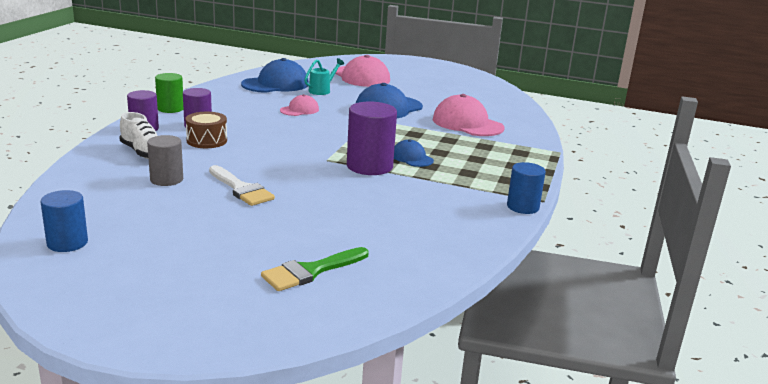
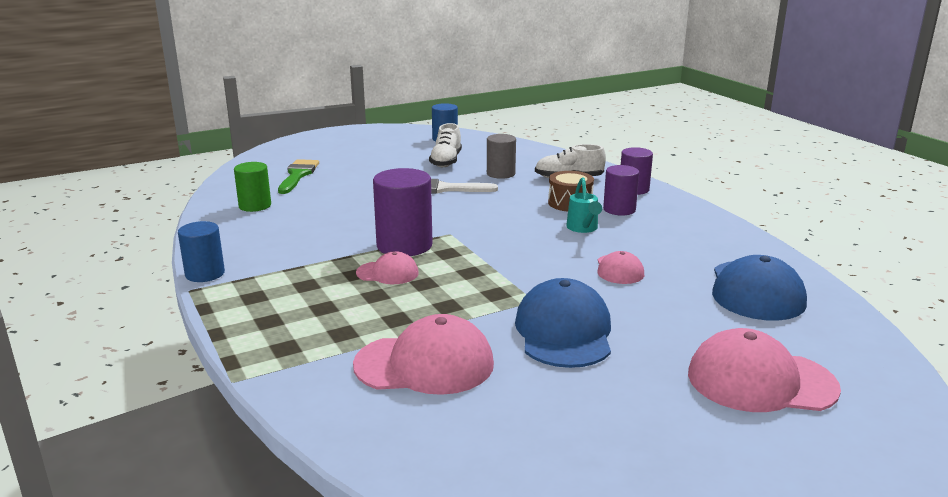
camera: 135 degrees right, 0 degrees up
green cylinder [155,73,183,113] -> green cylinder moved to [234,162,271,212]
turquoise watering can [304,58,344,95] -> turquoise watering can moved to [566,177,602,233]
blue cap [394,139,434,167] -> pink cap [356,251,419,284]
none -> white shoe [429,123,462,167]

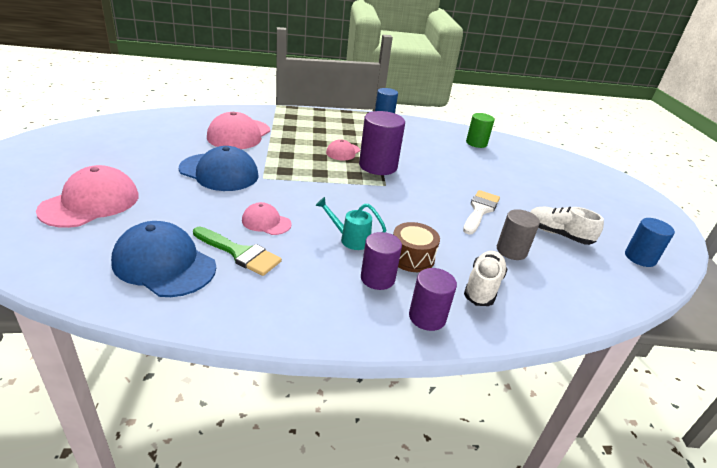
camera: 110 degrees right, 10 degrees up
green brush [278,159,319,194] -> green brush moved to [193,227,282,276]

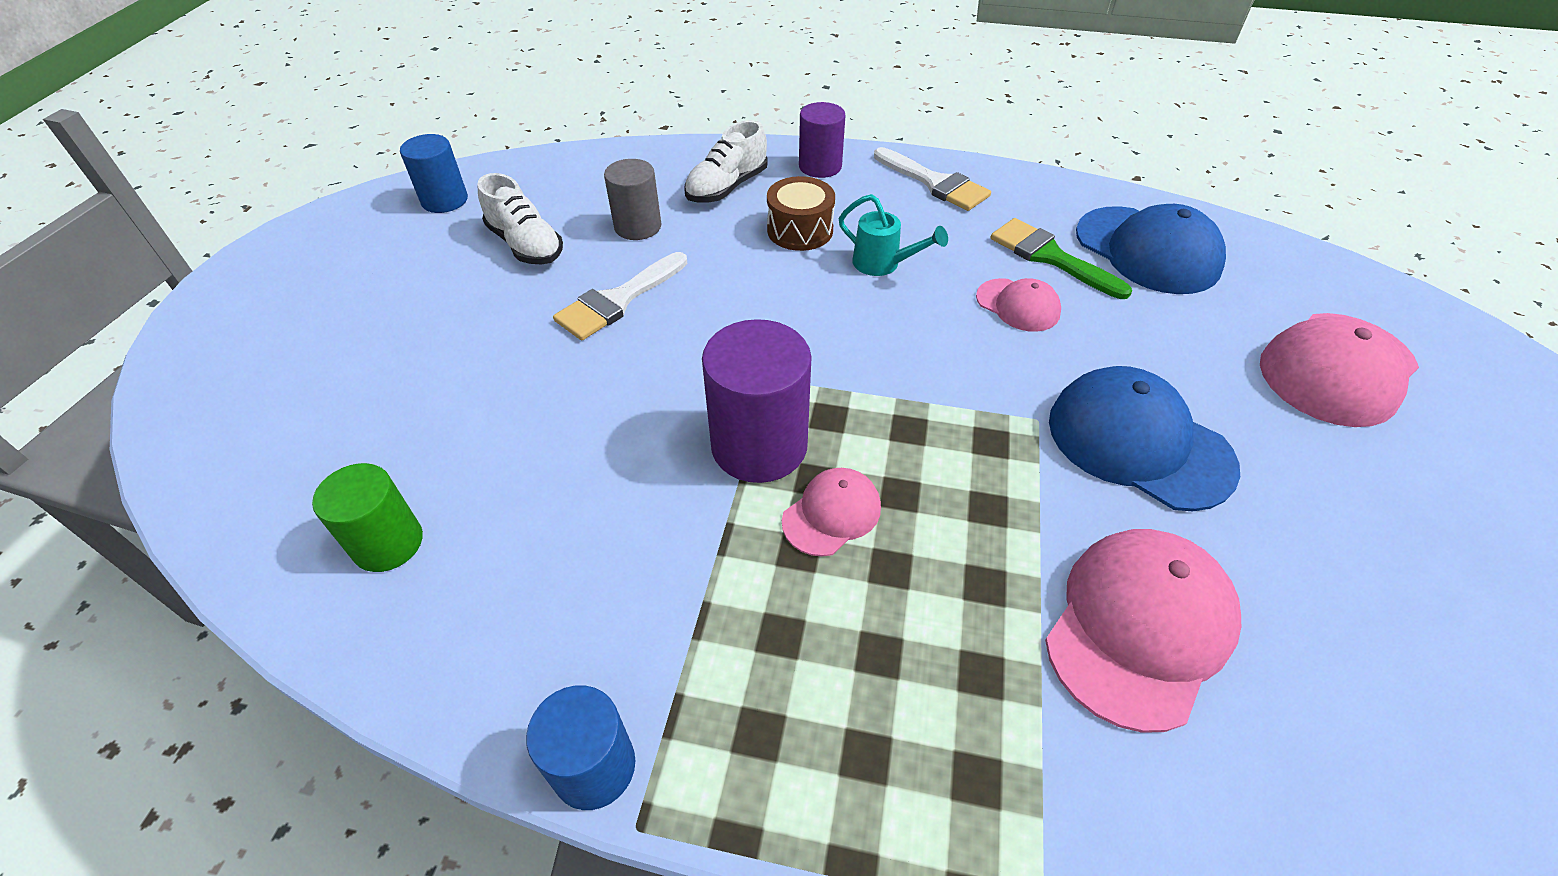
camera: 160 degrees left, 15 degrees up
purple cylinder [361,232,402,290] -> none
none -> white brush [874,147,991,211]

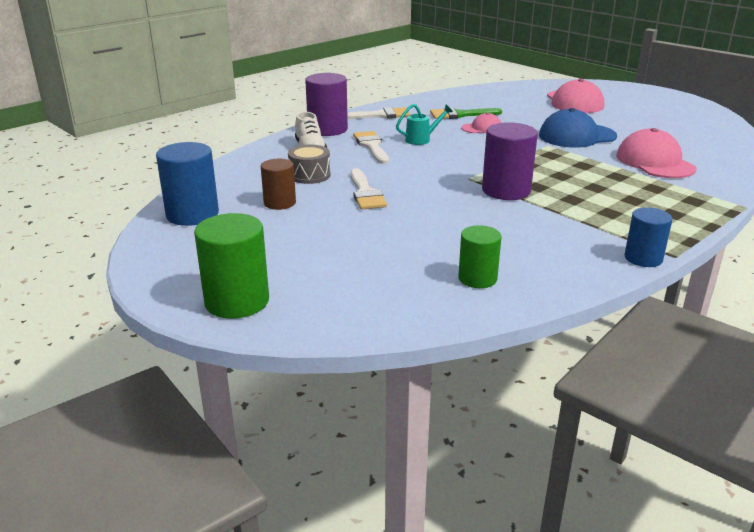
camera: 55 degrees left, 20 degrees down
blue cylinder [400,134,468,213] -> blue cylinder [156,142,219,226], size x1.57
white shoe [477,173,563,265] -> brown cylinder [261,159,296,210]
grey cylinder [604,159,661,240] -> grey drum [288,145,331,184]
brown drum [767,176,835,251] -> white brush [353,131,389,164]
pink cap [782,468,881,557] -> none
purple cylinder [799,102,845,178] -> purple cylinder [305,73,348,136], size x1.57
blue cap [1076,204,1226,294] -> none
none -> green cylinder [194,213,269,319]

